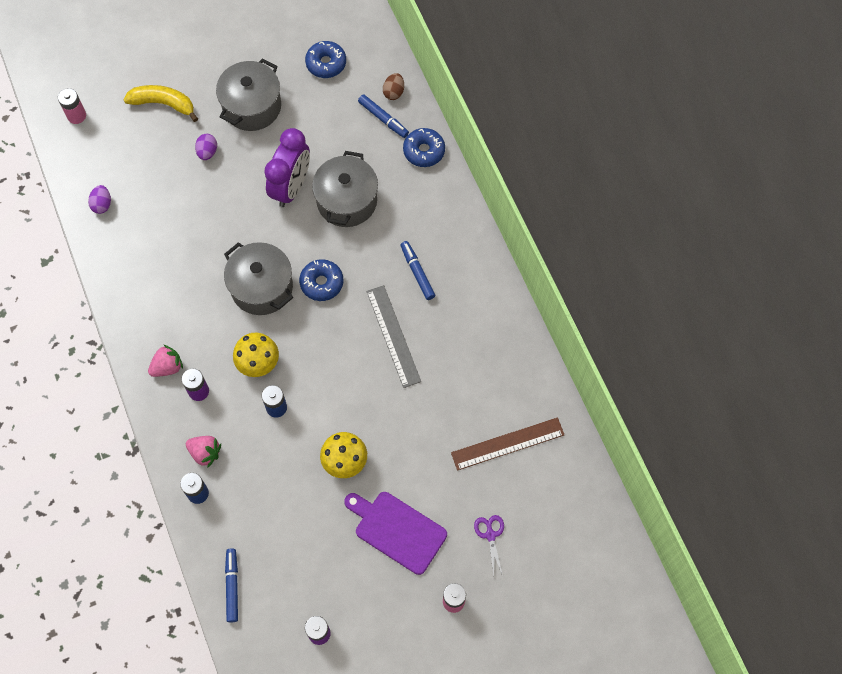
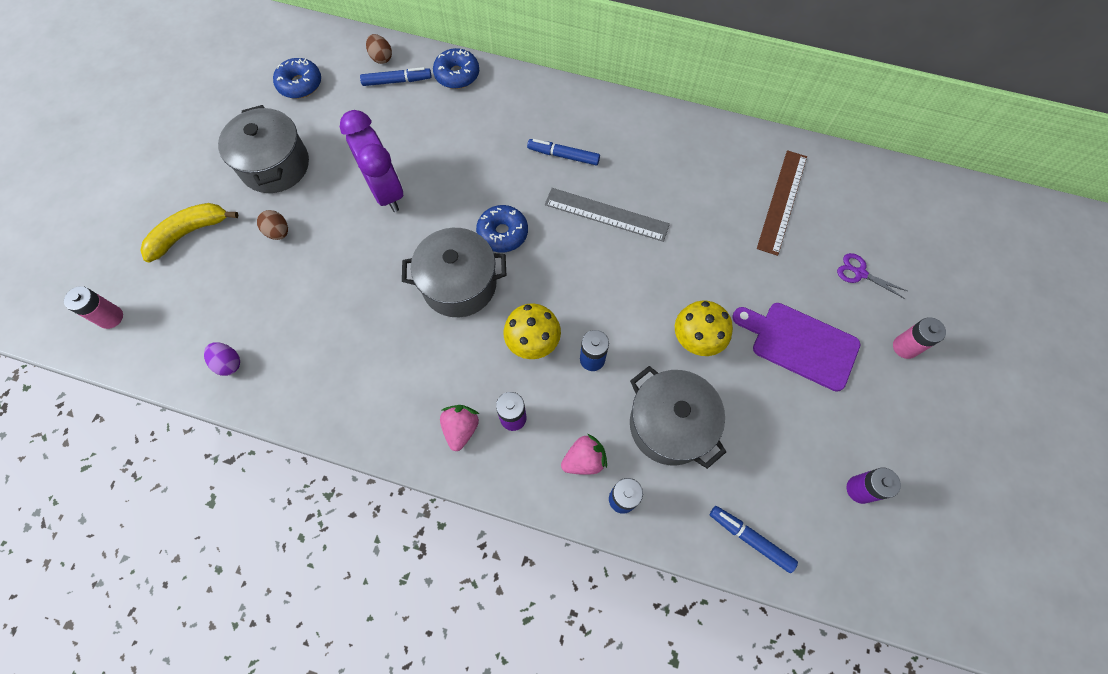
camera: 50 degrees left, 0 degrees up
purple egg [195,134,217,160] -> brown egg [257,210,288,240]
grey pot [312,151,378,227] -> grey pot moved to [630,366,726,469]
purple cutting board [344,492,447,575] -> purple cutting board turned 45 degrees clockwise [732,303,860,392]

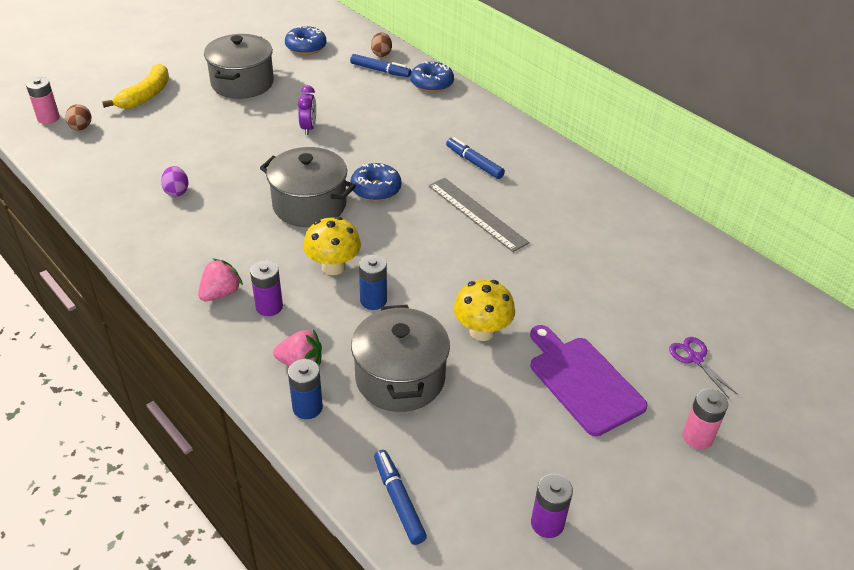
camera: 30 degrees right, 25 degrees down
yellow banana [140,203,239,262] -> yellow banana turned 120 degrees clockwise [102,64,169,109]
purple egg [204,342,240,376] -> purple egg moved to [161,166,189,197]
brown egg [257,210,288,240] -> brown egg moved to [65,104,92,131]
purple clock [340,110,403,212] -> purple clock [298,85,316,135], size x0.51
brown ruler [757,150,807,256] -> none

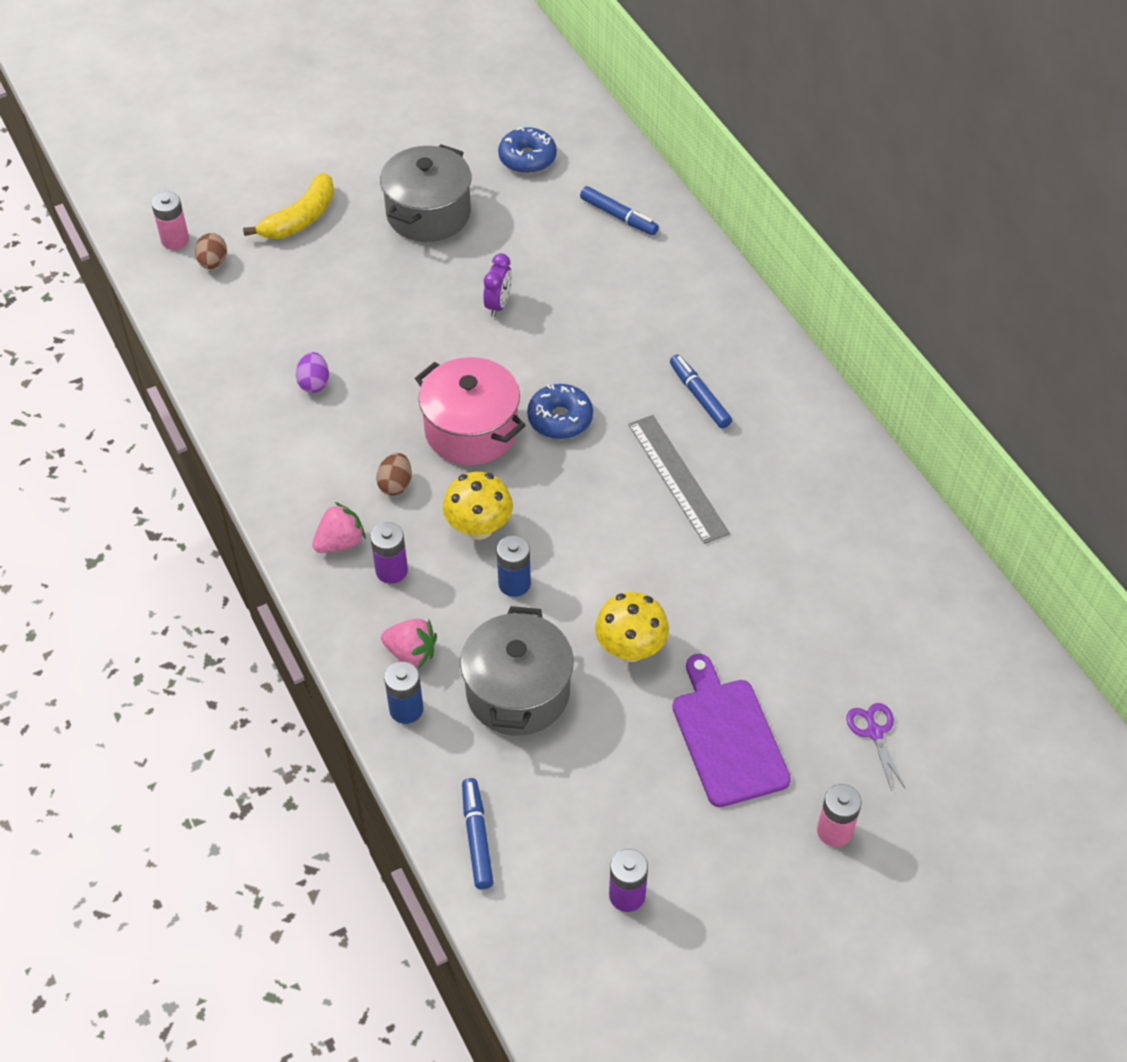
camera: 15 degrees right, 10 degrees up
grey pot [260,147,356,227] -> pink pot [415,357,526,465]
brown egg [371,32,392,57] -> brown egg moved to [376,453,412,496]
blue donut [411,61,454,92] -> none

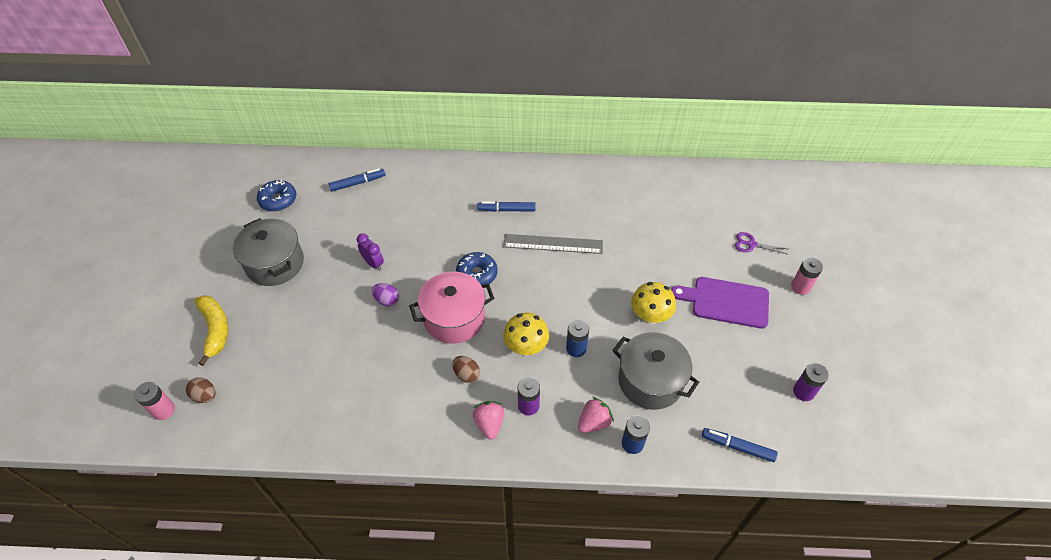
camera: 60 degrees left, 0 degrees up
purple egg [296,352,329,393] -> purple egg moved to [372,283,399,306]

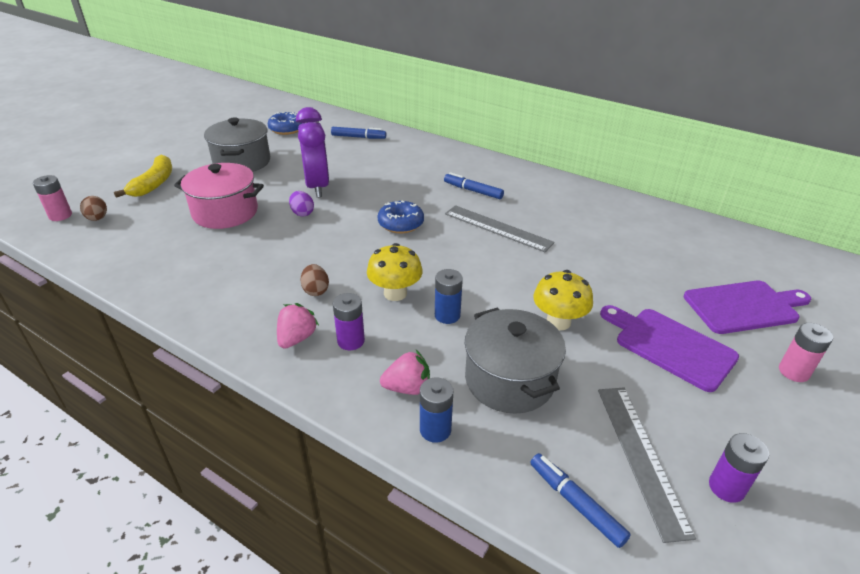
camera: 30 degrees right, 15 degrees down
purple clock [357,233,384,271] -> purple clock [296,107,330,198], size x1.97
pink pot [409,272,495,344] -> pink pot moved to [174,163,264,229]
purple scissors [735,232,789,255] -> purple cutting board [684,281,811,334]
none -> grey ruler [598,388,696,543]

